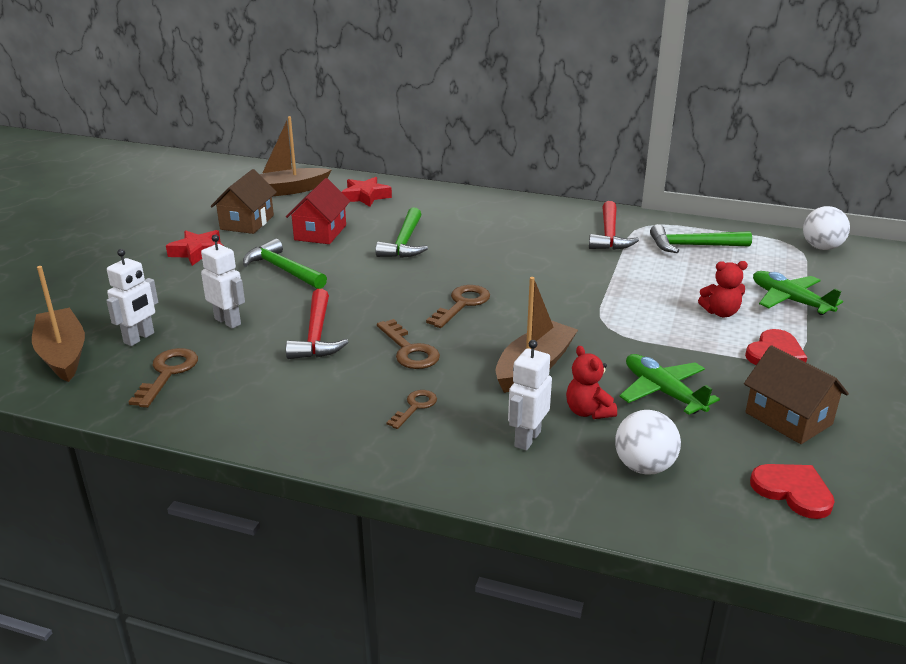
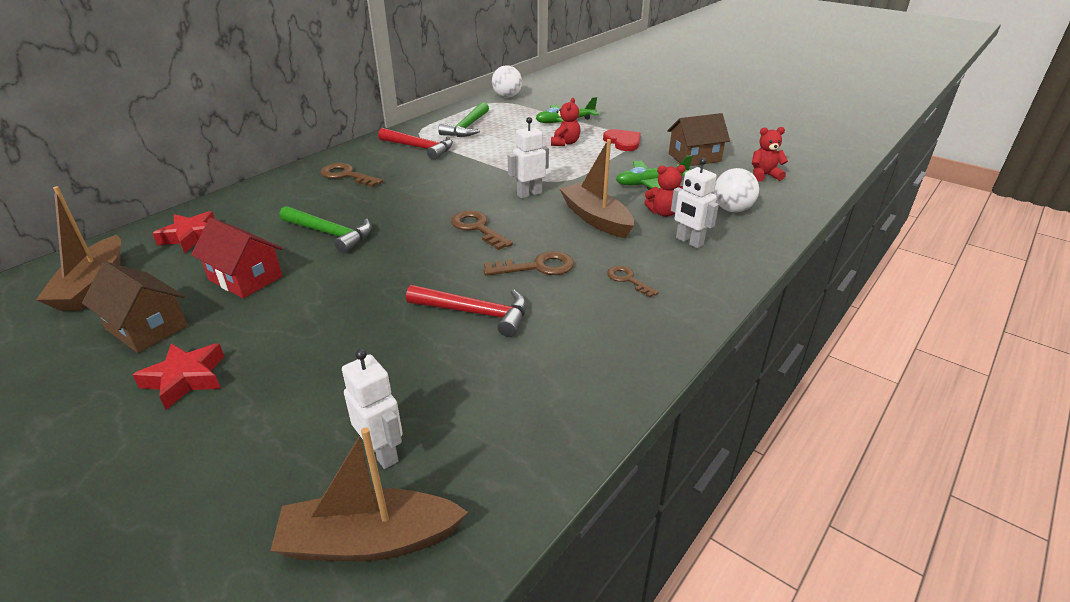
camera: 70 degrees left, 5 degrees up
brown key [128,348,198,408] -> brown key moved to [321,163,383,187]
white robot [201,235,245,329] -> white robot moved to [508,117,549,199]
green hammer [243,239,327,289] -> none
red heart [750,464,835,519] -> red teddy bear [752,127,788,182]

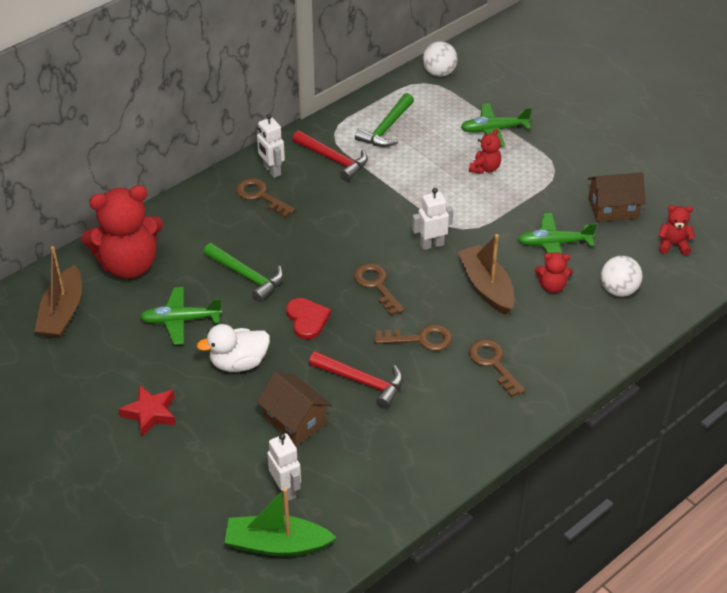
camera: 10 degrees right, 10 degrees up
brown house [82,262,188,353] -> brown house moved to [257,372,332,446]
red star [152,211,215,253] -> red teddy bear [81,185,163,279]
red house [191,218,282,298] -> green plane [140,287,222,345]
brown boat [270,427,468,561] -> green boat [224,488,337,557]
red heart [603,129,641,151] -> red heart moved to [286,298,331,340]
brown key [607,266,659,298] -> brown key [469,339,525,397], size x1.55
white robot [671,158,719,248] -> white robot moved to [257,114,285,178]
none -> white duck [197,324,270,372]

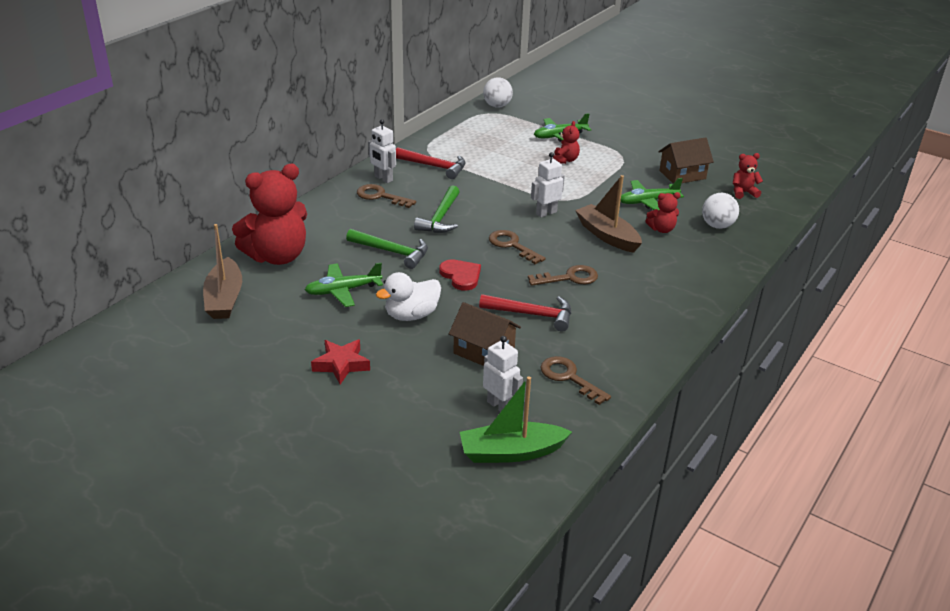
camera: 15 degrees left, 10 degrees down
green hammer [355,93,414,147] -> green hammer moved to [414,186,460,233]
brown key [469,339,525,397] -> brown key moved to [540,356,611,405]

